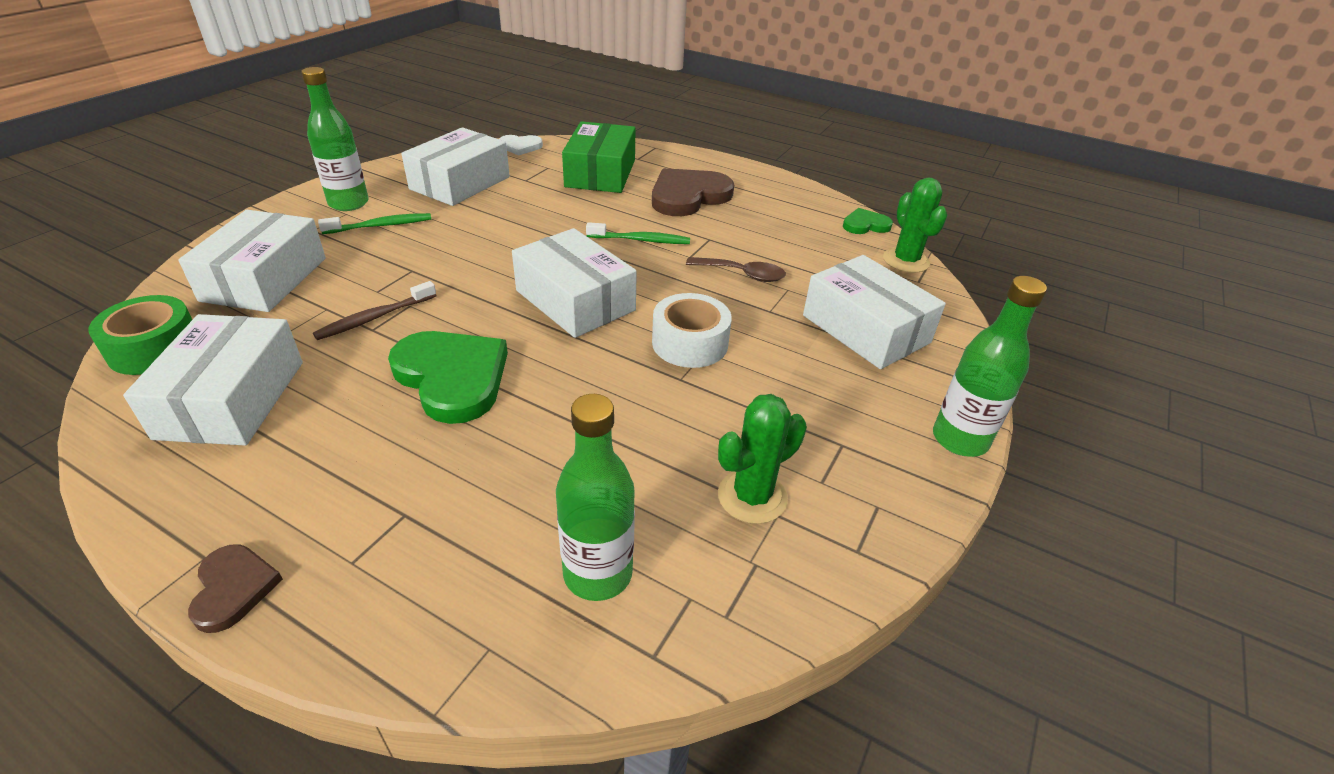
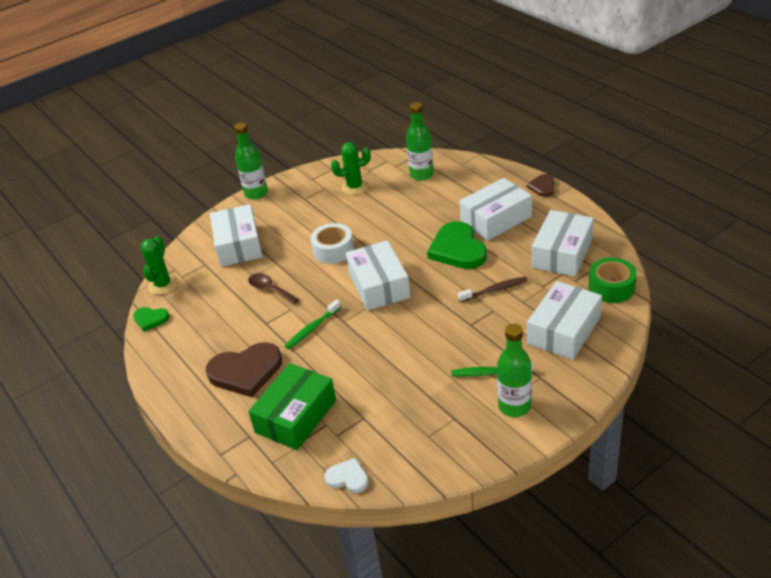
camera: 150 degrees left, 0 degrees up
white box [401,127,510,206] -> white box moved to [459,178,532,241]
green toothbrush [586,222,690,244] -> green toothbrush turned 75 degrees counterclockwise [285,300,341,349]

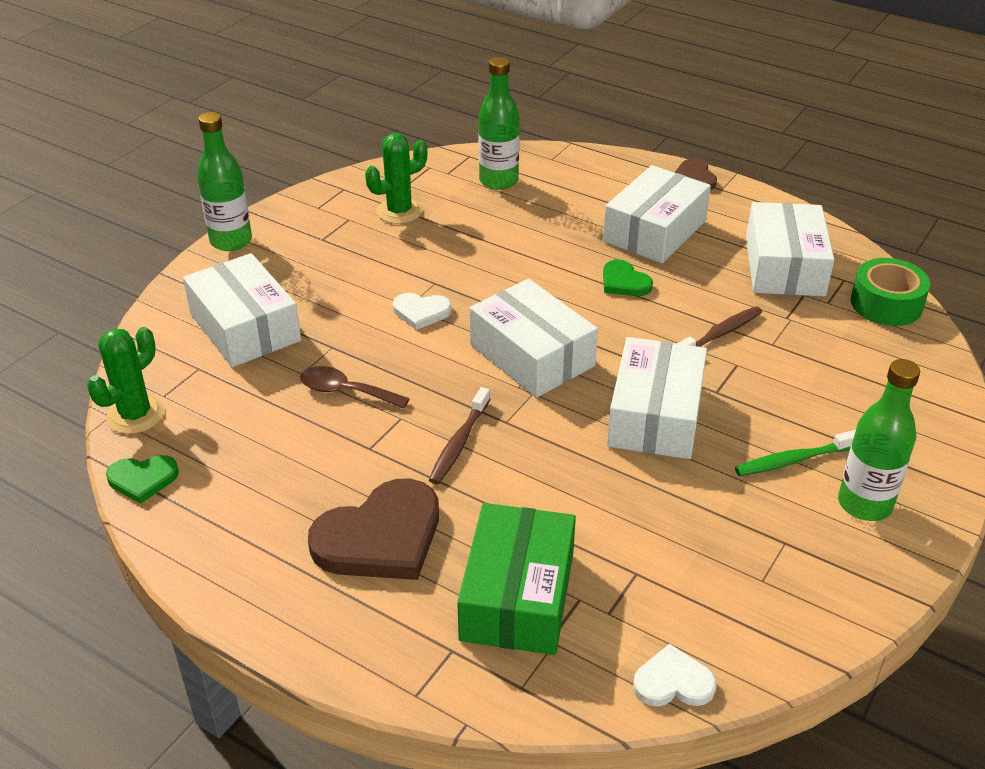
camera: 25 degrees left, 0 degrees up
green cactus [141,236,178,295] -> green cactus turned 45 degrees clockwise [87,327,164,434]
green toothbrush [285,300,341,349] -> brown toothbrush [429,387,490,484]
white tape [311,223,354,264] -> white heart [393,293,452,330]
green heart [427,221,487,269] -> green heart [603,260,653,296], size x0.52
white box [527,281,602,360] -> white box moved to [607,337,707,459]

